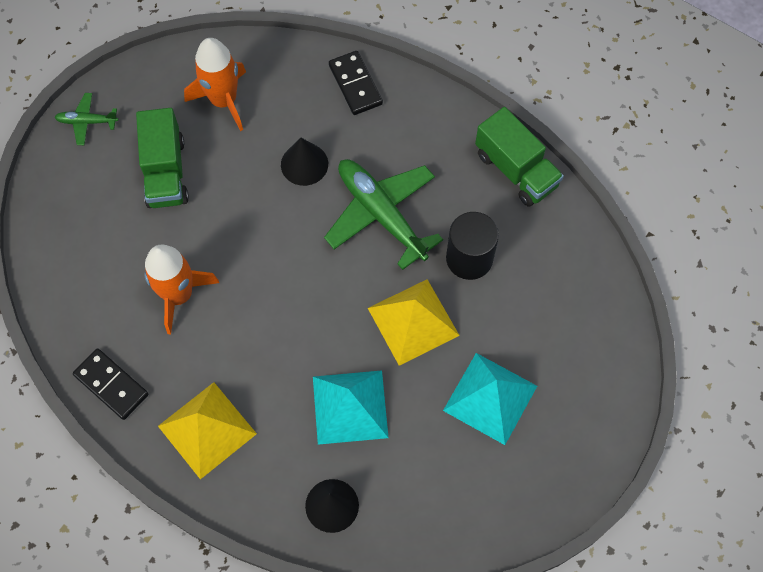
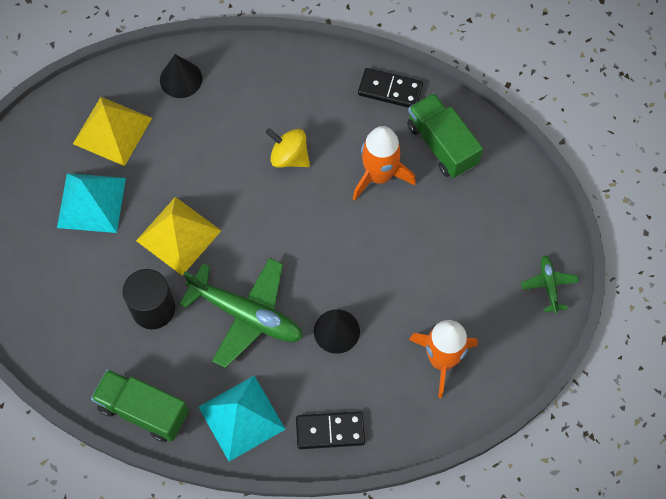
camera: 155 degrees right, 0 degrees up
green plane [55,93,118,145] -> green plane turned 75 degrees counterclockwise [521,255,579,314]
green truck [136,108,189,208] -> green truck moved to [407,93,483,178]
yellow pyramid [158,382,257,479] -> yellow pyramid moved to [73,97,152,166]
turquoise pyramid [313,370,389,445] -> turquoise pyramid moved to [199,376,286,462]
black domino [329,51,383,115] -> black domino turned 45 degrees counterclockwise [296,411,365,449]
none -> yellow spinning top [266,128,310,168]

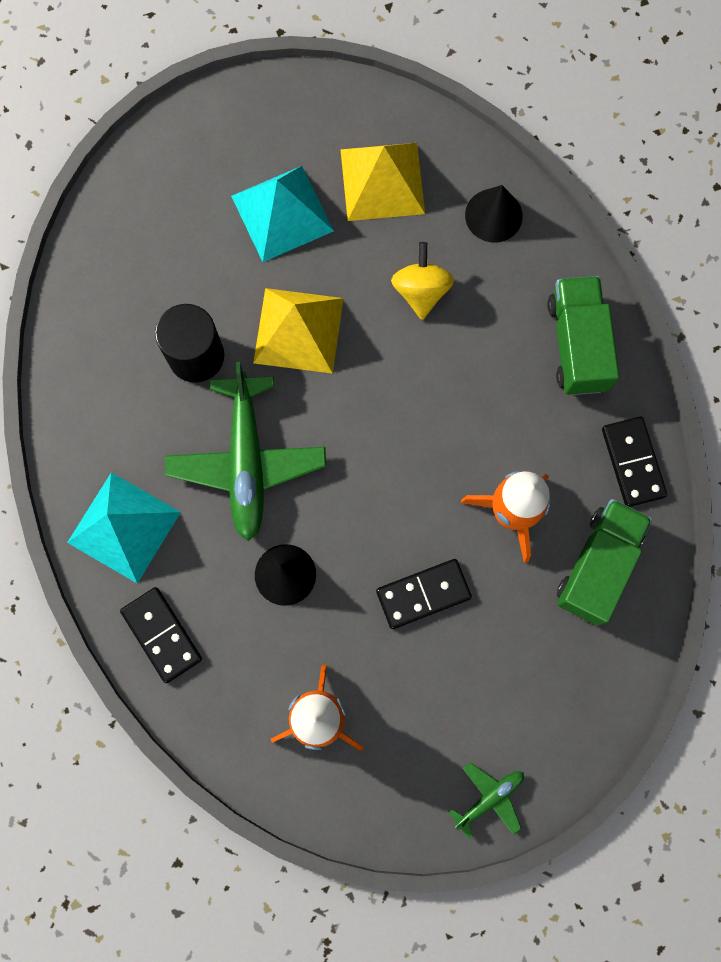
camera: 60 degrees right, 10 degrees up
green truck [91,369,189,442] -> green truck moved to [547,276,619,395]
yellow spinning top [266,128,310,168] -> yellow spinning top moved to [391,242,454,320]
none -> black domino [376,559,472,629]

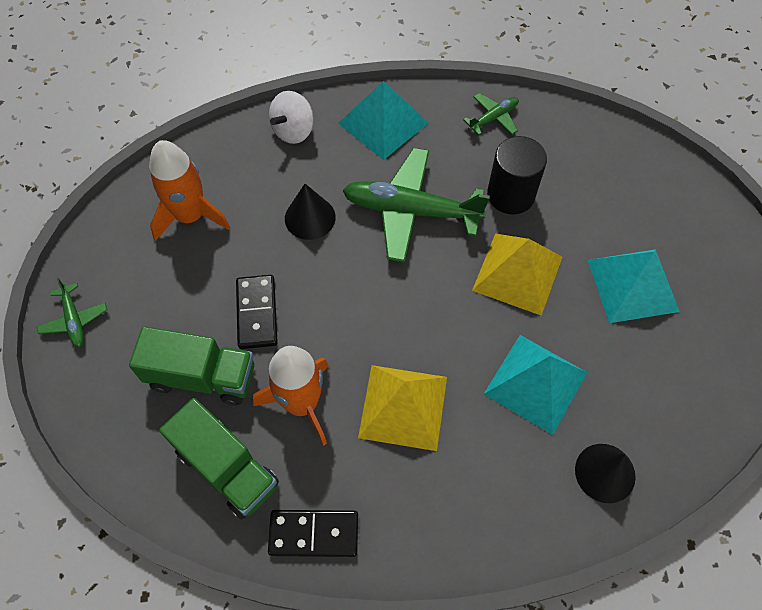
camera: 105 degrees right, 15 degrees down
black domino [120,587,202,683] -> white spinning top [269,91,314,144]
yellow pyramid [340,143,425,221] -> yellow pyramid moved to [358,365,447,451]
yellow spinning top [391,242,454,320] -> turquoise pyramid [484,335,588,435]
green truck [547,276,619,395] -> green truck moved to [129,326,254,405]
none -> green plane [463,93,519,136]

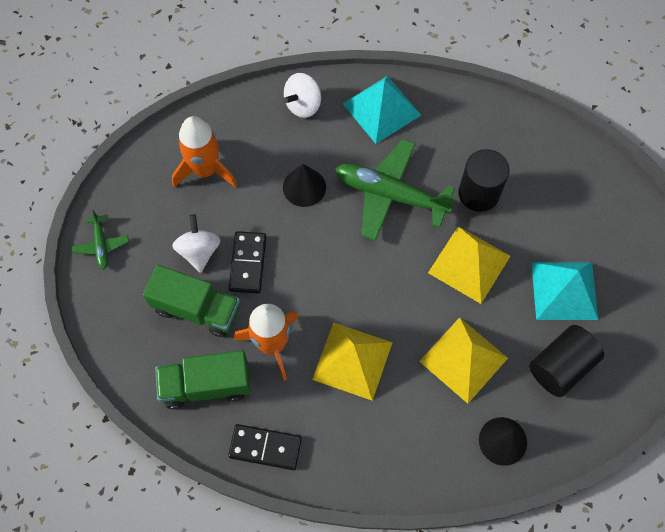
camera: 10 degrees right, 5 degrees up
green truck [159,398,279,519] -> green truck turned 120 degrees clockwise [155,350,251,409]
green plane [463,93,519,136] -> none
turquoise pyramid [484,335,588,435] -> yellow pyramid [419,317,508,404]
none -> white spinning top [172,214,220,273]
none -> black cylinder [529,325,604,397]

